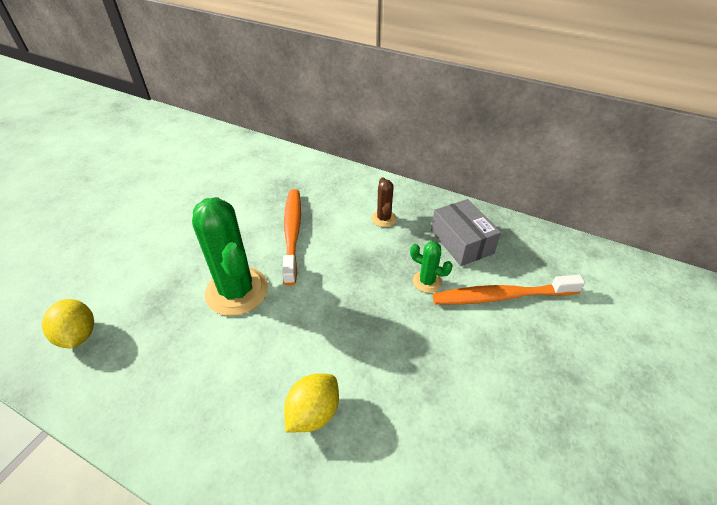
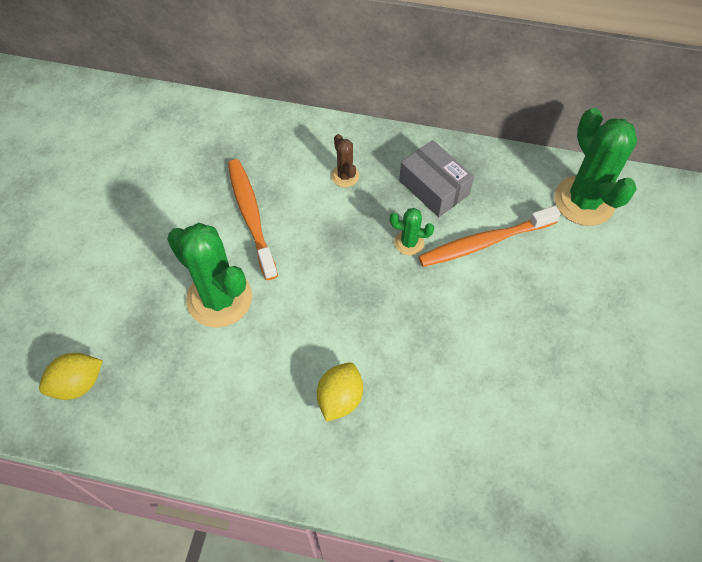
camera: 15 degrees left, 15 degrees up
yellow lemon [42,299,94,348] -> yellow lemon turned 75 degrees counterclockwise [39,353,103,400]
none -> green cactus [554,108,637,226]

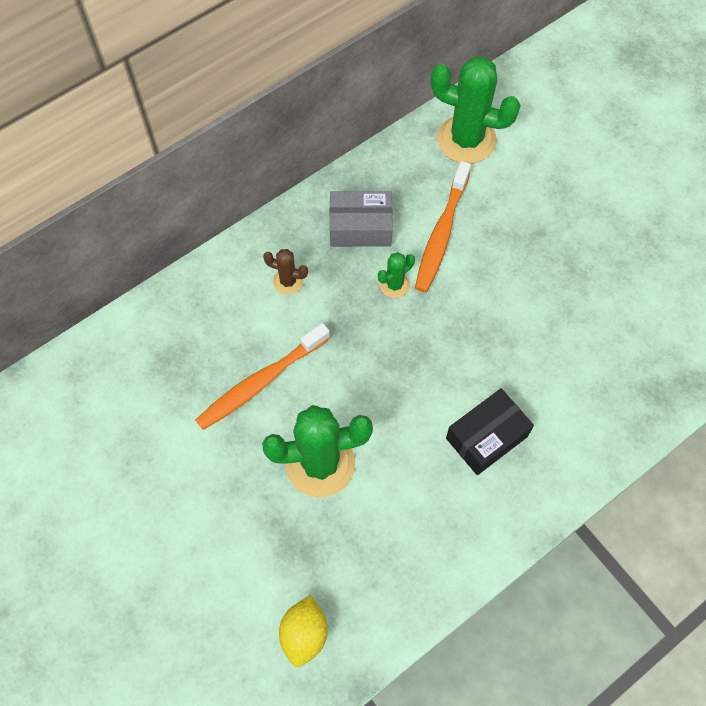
camera: 50 degrees left, 5 degrees up
orange toothbrush [228,159,278,280] -> orange toothbrush turned 60 degrees counterclockwise [196,323,330,430]
yellow lemon [317,362,363,422] -> black box [446,388,534,475]

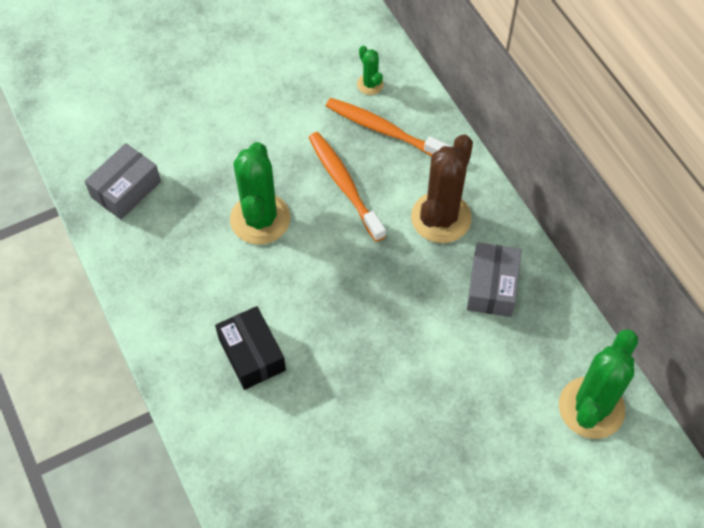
camera: 100 degrees right, 5 degrees down
brown cactus [263,249,308,295] -> brown cactus [411,134,473,243], size x2.11
yellow lemon [279,595,328,667] -> grey box [85,143,161,220]
green cactus [378,252,415,298] -> green cactus moved to [357,46,384,95]
orange toothbrush [415,161,471,292] -> orange toothbrush moved to [326,98,451,156]

